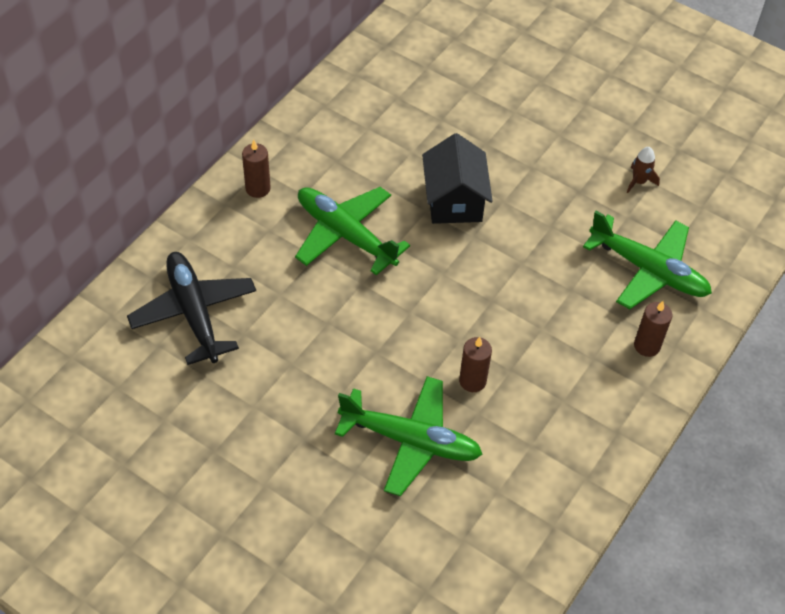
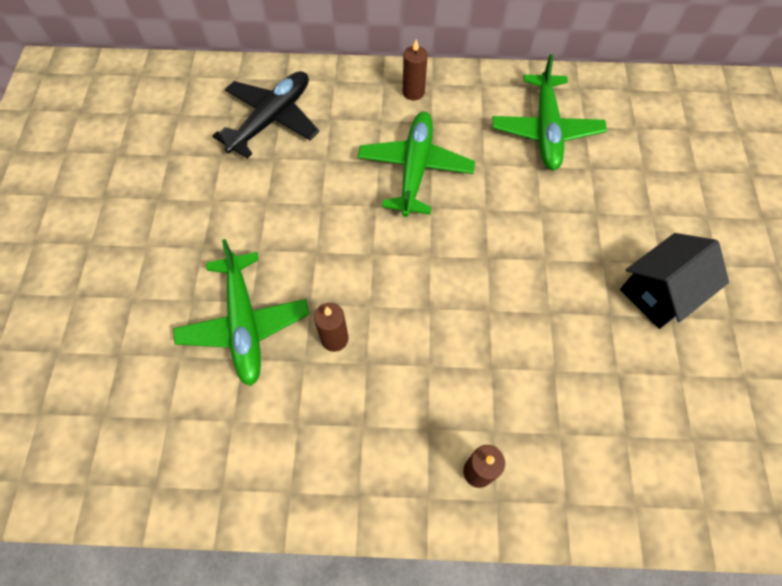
camera: 60 degrees right, 10 degrees up
black house [422,133,493,224] -> black house moved to [620,233,729,329]
green plane [583,211,712,309] -> green plane moved to [492,54,607,170]
brown rocket [627,147,660,193] -> none

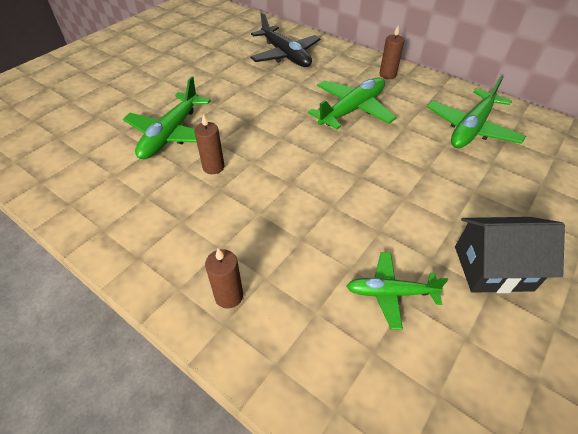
camera: 35 degrees right, 15 degrees down
black plane [212,71,319,159] -> black plane turned 75 degrees clockwise [250,12,320,67]
none -> green plane [347,252,448,330]

